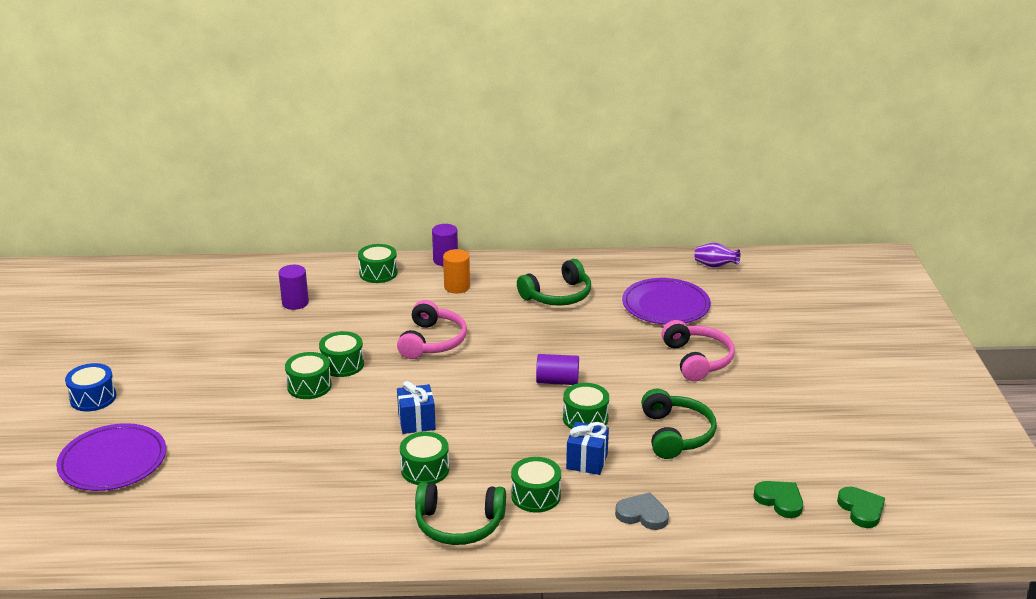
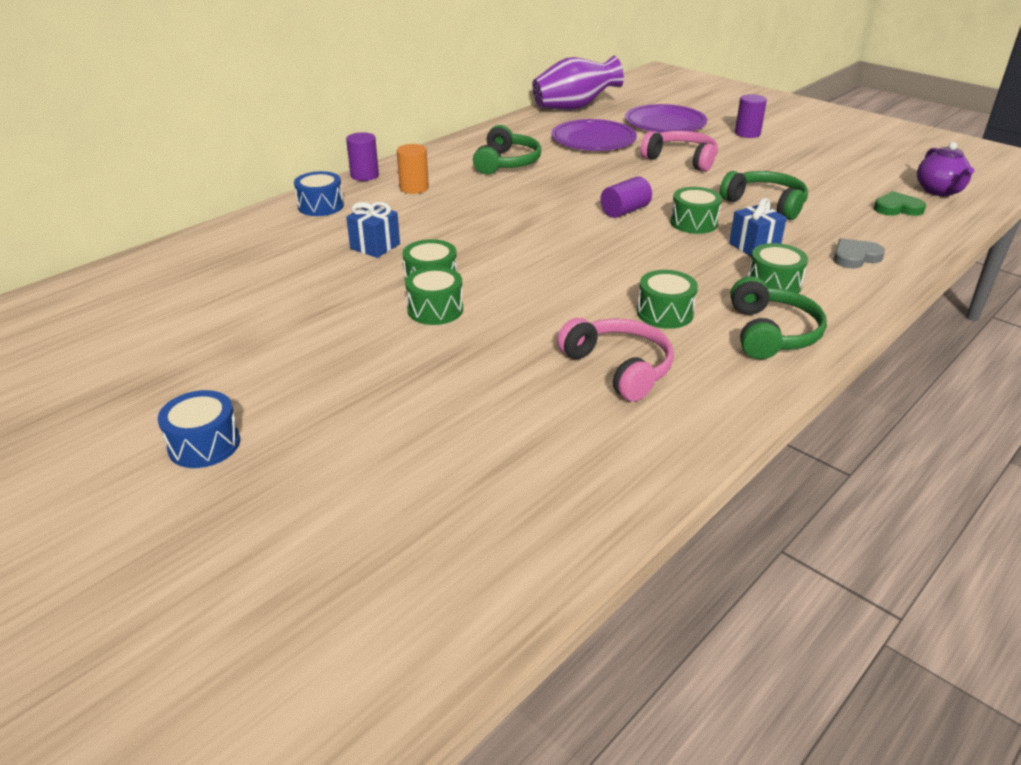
camera: 45 degrees left, 5 degrees up
purple plate [56,423,166,491] -> purple plate moved to [625,104,707,132]
purple cylinder [279,265,309,310] -> purple cylinder moved to [735,94,767,138]
green drum [358,244,398,283] -> blue drum [294,171,344,216]
pink headphones [397,300,467,359] -> pink headphones moved to [557,318,674,402]
blue gift [397,381,436,434] -> blue gift moved to [346,202,400,258]
green headphones [415,482,506,545] -> green headphones turned 45 degrees counterclockwise [730,276,827,359]
purple vase [694,243,740,268] -> purple vase [532,56,624,111], size x2.13
green heart [837,487,885,528] -> purple teapot [917,142,975,196]

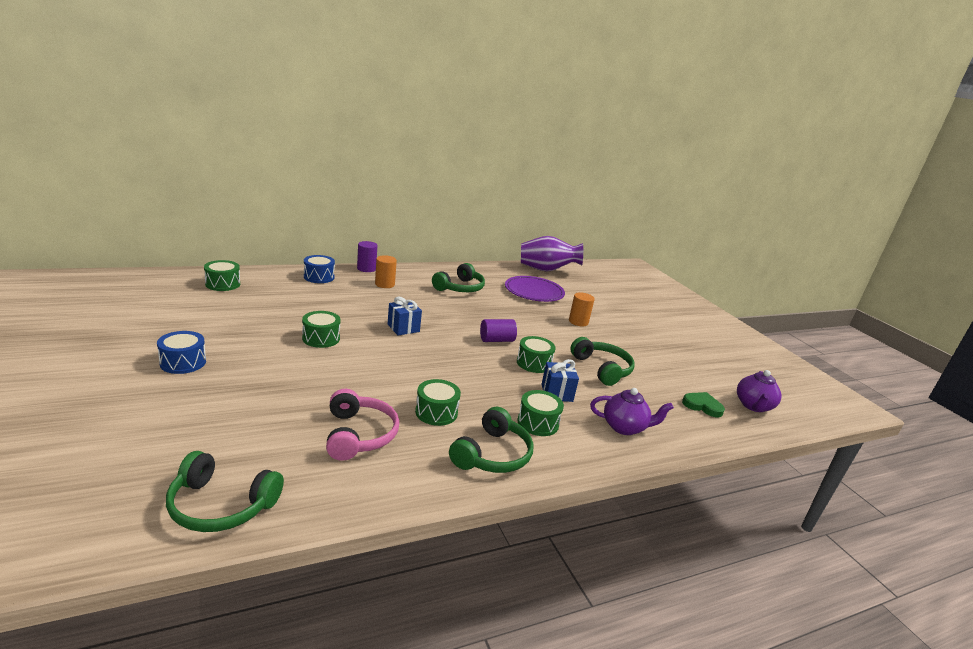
camera: 20 degrees right, 10 degrees down
blue drum [158,390,240,468] -> blue drum moved to [157,331,206,374]
blue gift [346,202,400,258] -> blue gift moved to [388,297,422,335]
green drum [405,267,463,325] -> green drum moved to [204,260,240,291]
purple plate [625,104,707,132] -> none
pink headphones [640,131,718,172] -> orange cylinder [569,292,595,326]
purple cylinder [735,94,767,138] -> none
grey heart [833,238,885,269] -> purple teapot [590,388,674,435]
none -> green headphones [166,451,284,532]

